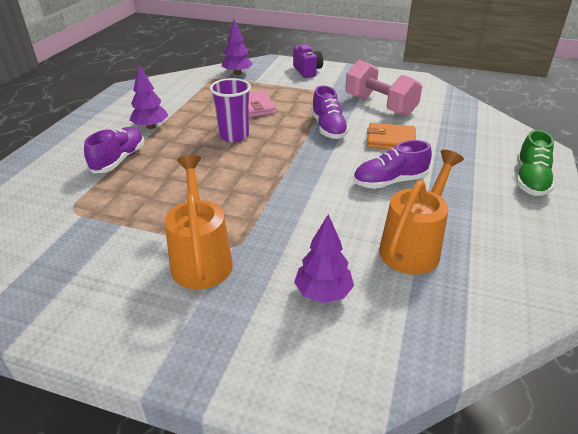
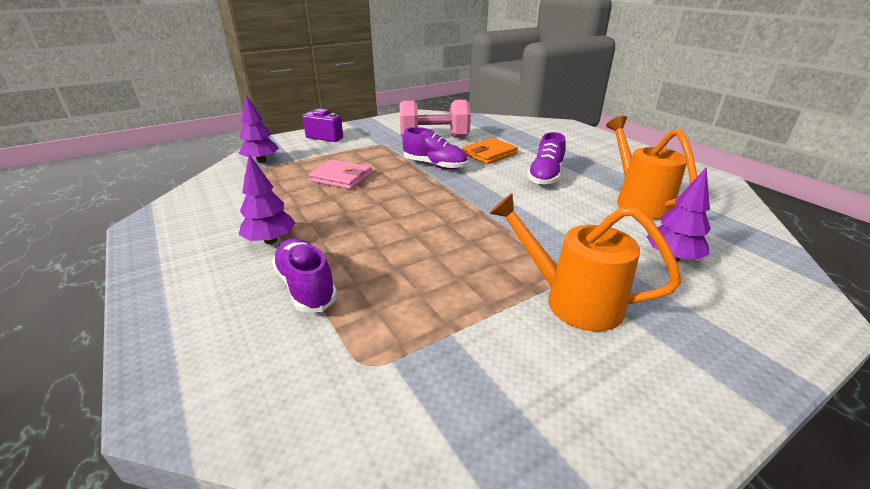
camera: 50 degrees left, 5 degrees down
purple cup [210,78,251,142] -> none
green shoe [516,130,554,196] -> none

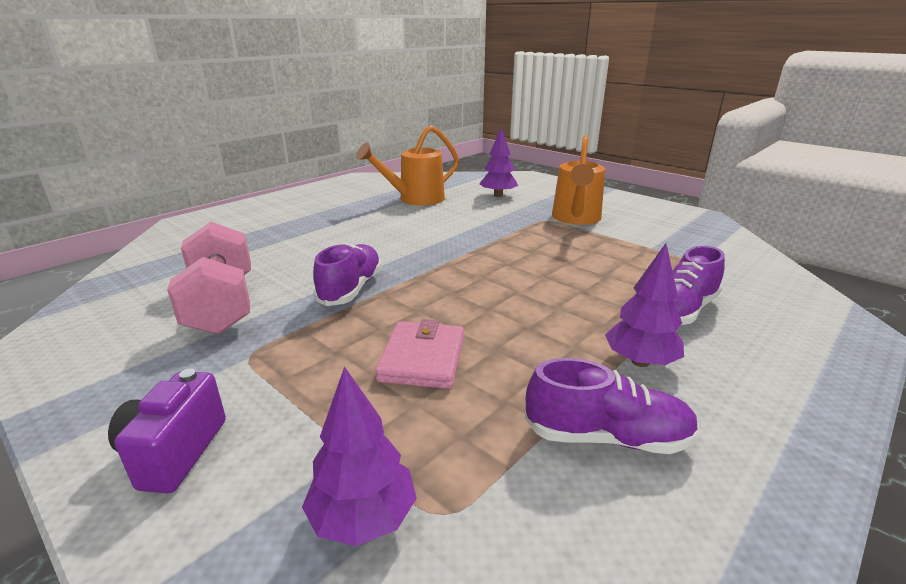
camera: 105 degrees left, 5 degrees down
orange wallet [462,138,518,164] -> none
purple shoe [527,132,566,185] -> purple shoe moved to [525,358,699,454]

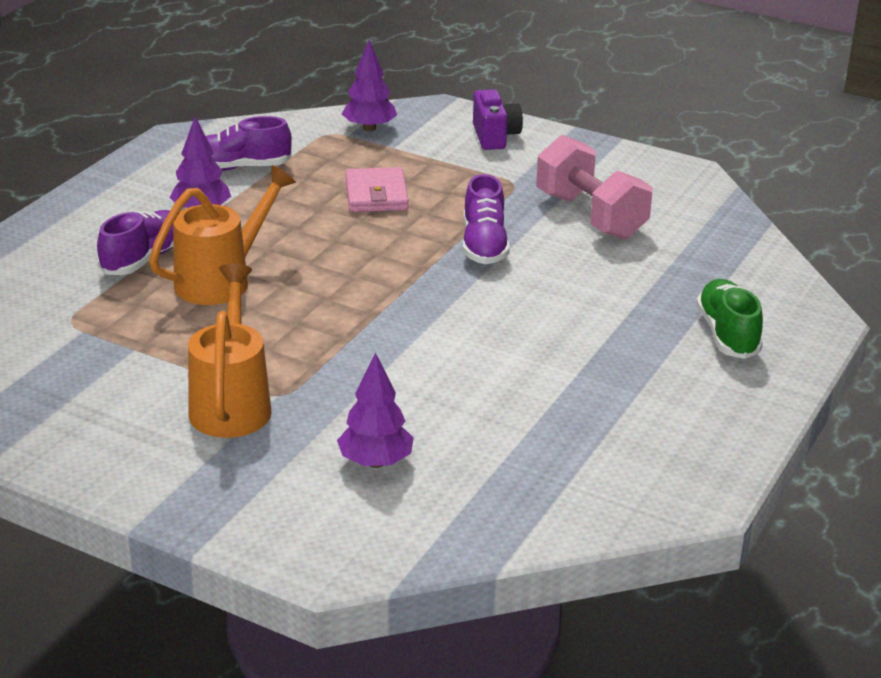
camera: 165 degrees right, 5 degrees up
orange watering can [356,125,459,206] -> orange watering can moved to [149,165,296,305]
none -> green shoe [696,279,763,359]

